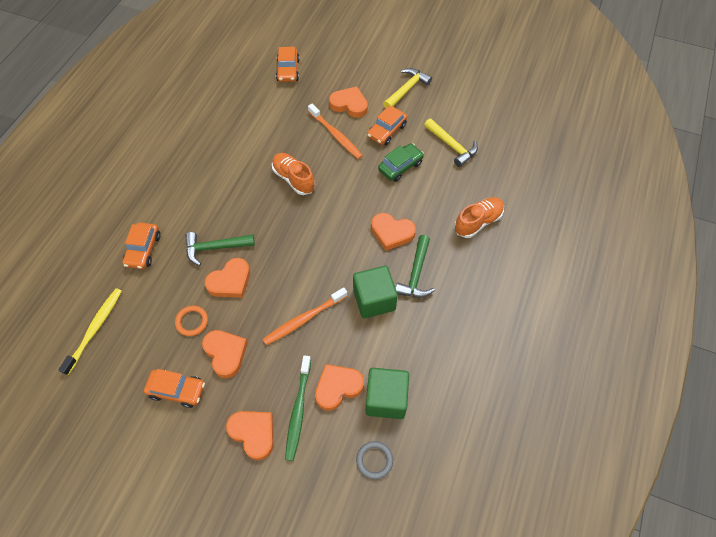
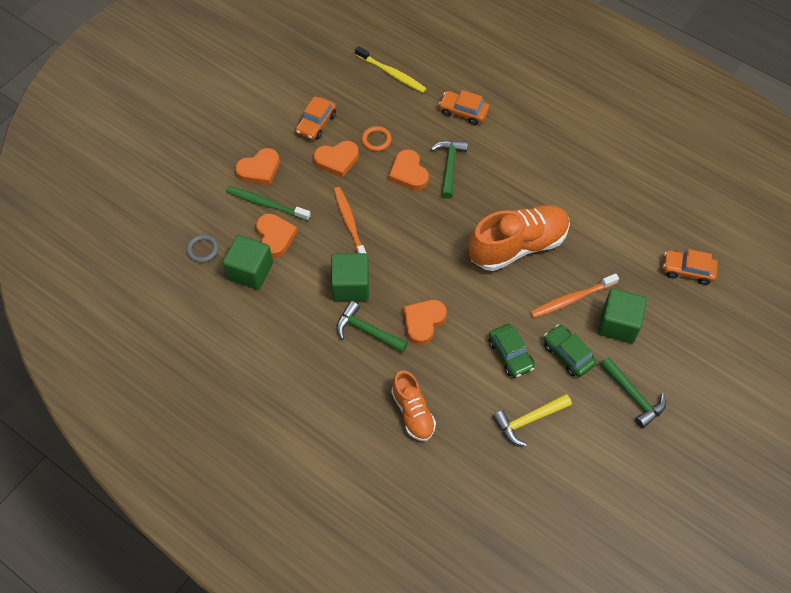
camera: 105 degrees right, 0 degrees up
orange shoe [272,153,315,195] -> orange shoe [469,205,570,271], size x1.71
orange heart [329,86,368,118] -> green cube [598,288,647,343]
orange car [367,105,407,145] -> green car [544,324,596,377]
yellow hammer [383,68,432,108] -> green hammer [600,357,666,428]

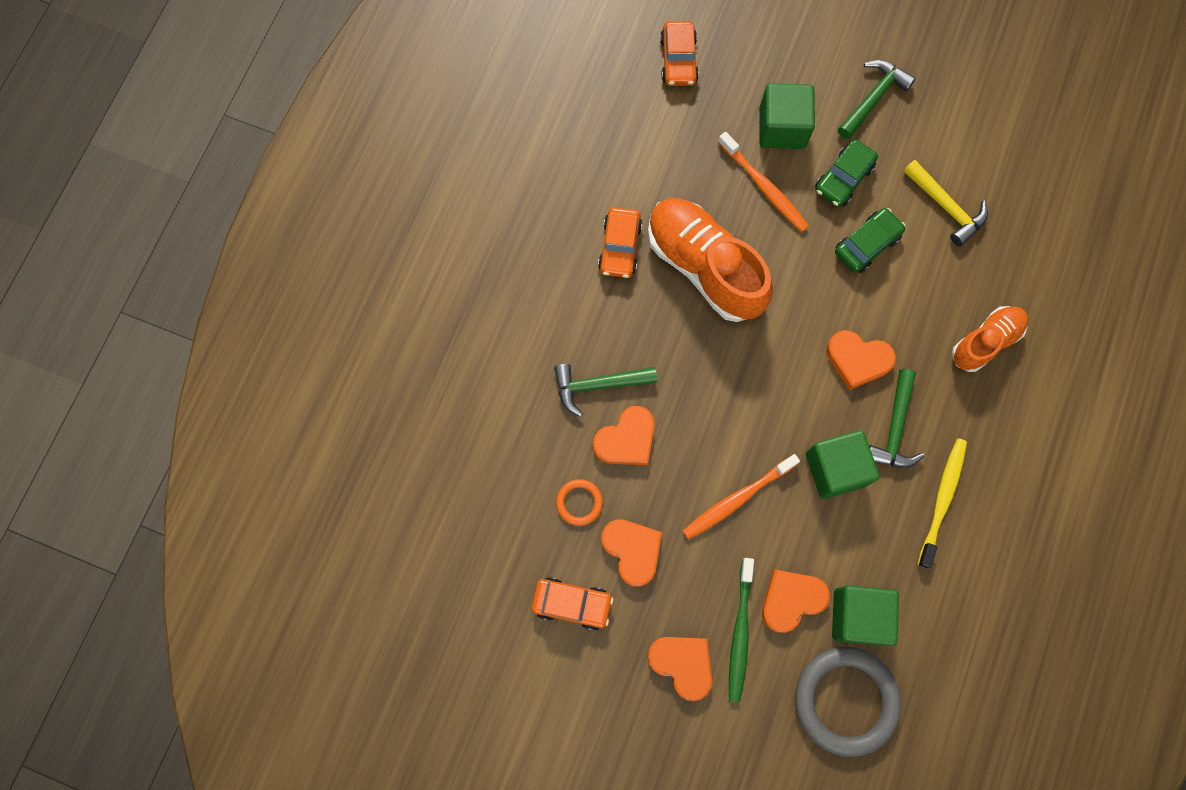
camera: 105 degrees left, 15 degrees up
grey ring [186,234,219,263] -> grey ring [795,647,901,757], size x2.16
yellow toothbrush [355,46,427,93] -> yellow toothbrush moved to [918,438,967,568]
orange car [439,90,489,125] -> orange car moved to [598,207,642,278]

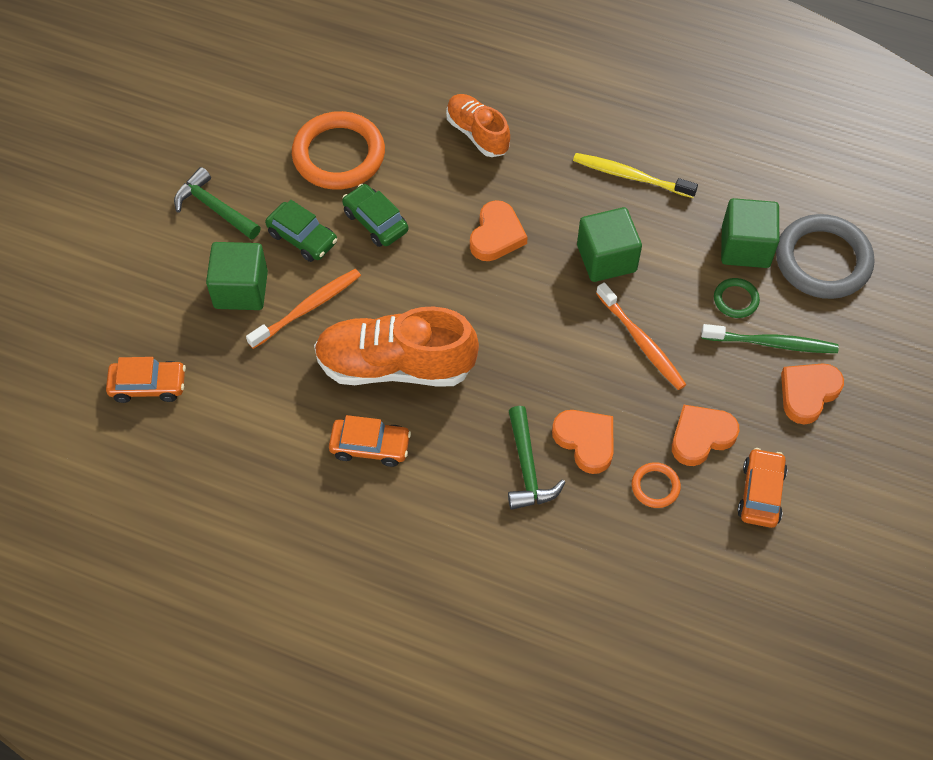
camera: 90 degrees left, 15 degrees down
orange shoe [648,198,773,322] -> orange shoe turned 45 degrees clockwise [314,307,479,386]
orange heart [762,570,830,633] -> green ring [714,278,760,318]
green hammer [869,369,924,468] -> none
yellow hammer [903,160,988,247] -> orange ring [292,111,385,190]

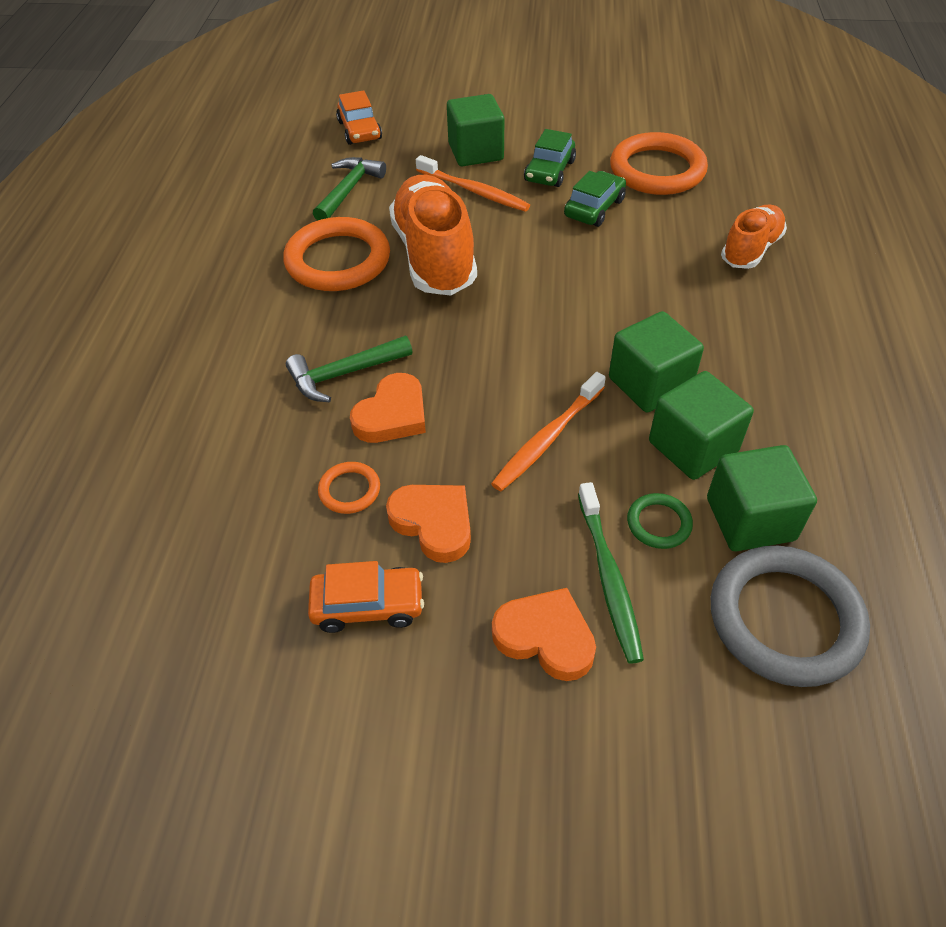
camera: 75 degrees right, 10 degrees down
green hammer [174,167,261,240] -> green hammer moved to [313,157,386,221]
orange car [329,415,411,467] -> orange ring [283,217,390,291]
orange heart [470,200,528,261] -> none
yellow toothbrush [573,153,698,198] -> none
none -> green cube [649,371,754,480]

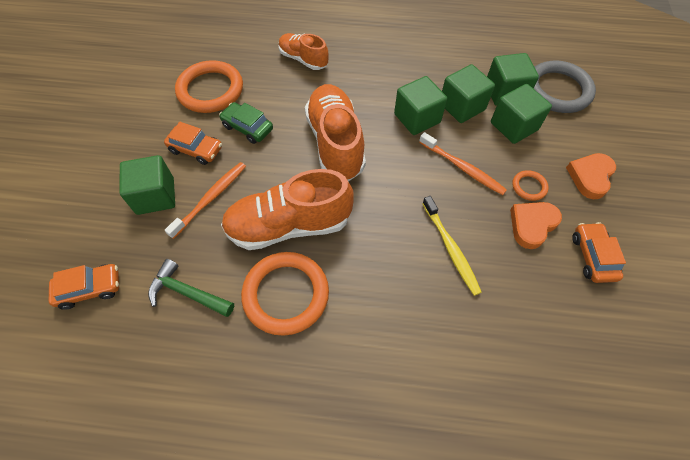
camera: 90 degrees left, 10 degrees up
green hammer [286,336,413,402] -> none
orange ring [318,462,380,514] -> orange ring moved to [512,170,549,201]
orange heart [350,373,426,443] -> yellow toothbrush [422,196,482,296]
green car [524,129,576,187] -> orange car [164,122,222,165]
green toothbrush [578,482,644,664] -> none
green ring [627,493,693,549] -> green cube [491,84,552,144]
none -> orange shoe [305,84,366,181]

